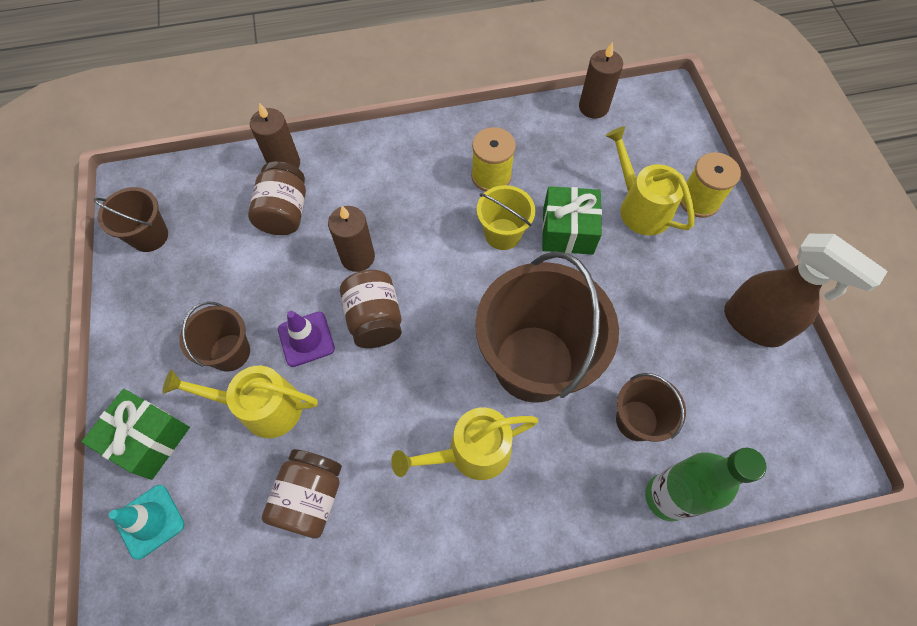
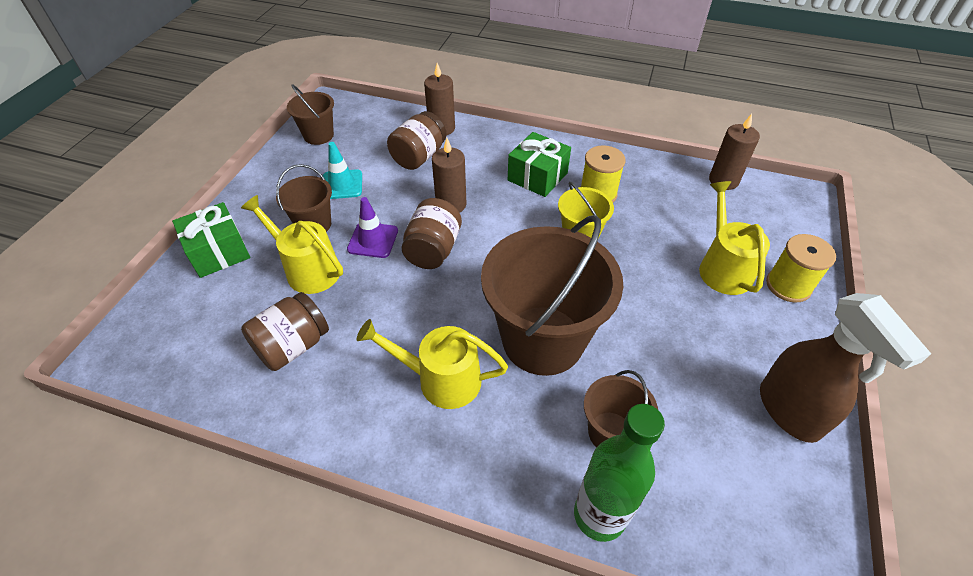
camera: 30 degrees right, 15 degrees down
turquoise traffic cone [109,485,185,560] -> turquoise traffic cone moved to [323,142,362,199]
green gift [542,186,602,255] -> green gift moved to [508,132,571,197]

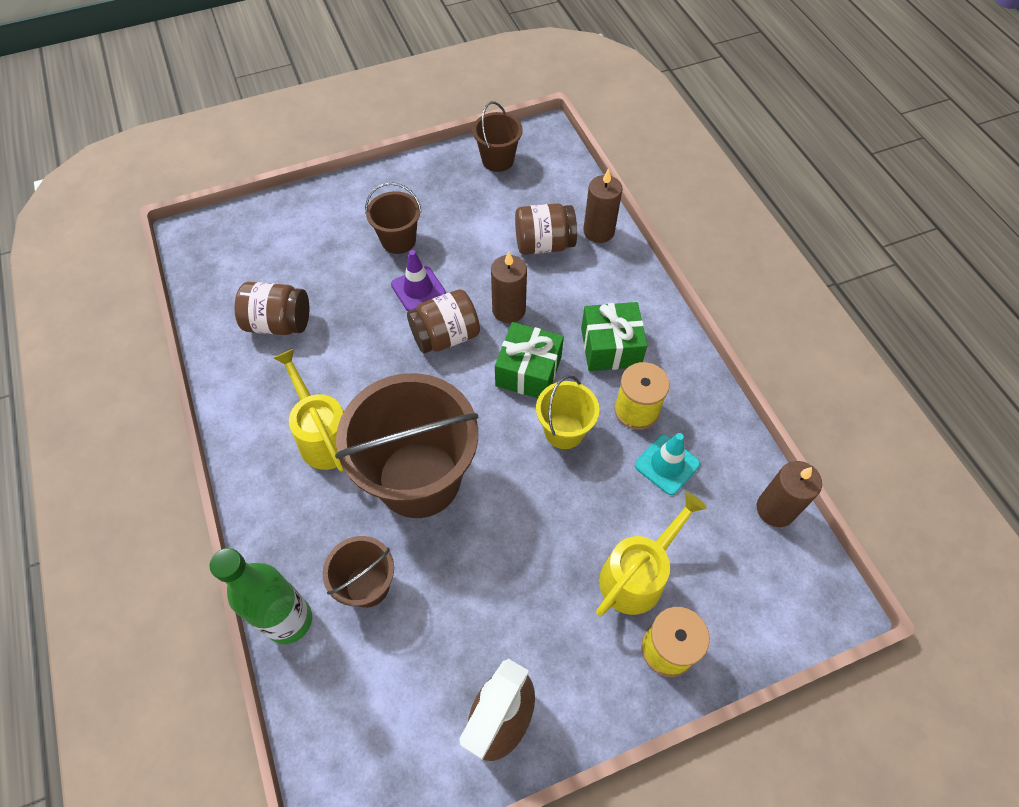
camera: 50 degrees right, 10 degrees up
green gift [172,202,250,278] -> green gift moved to [495,322,564,398]
yellow watering can [241,195,343,294] -> none
turquoise traffic cone [323,142,362,199] -> turquoise traffic cone moved to [635,433,700,495]

